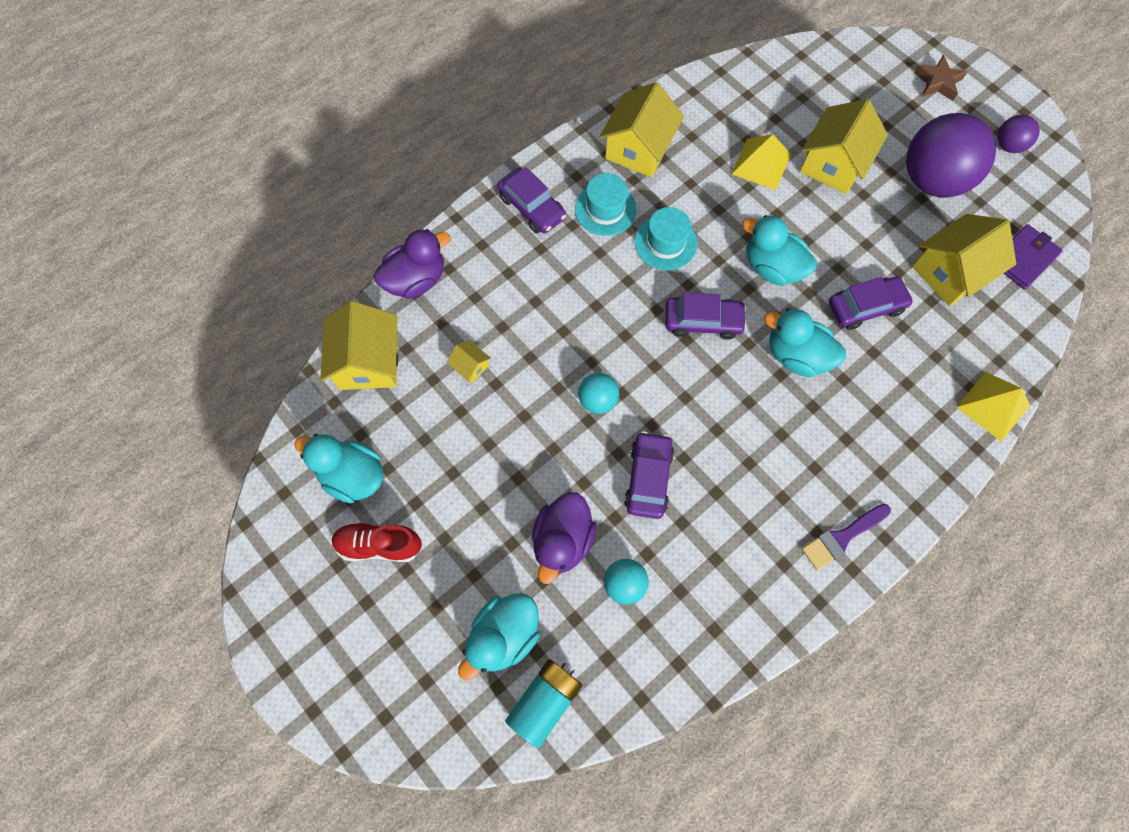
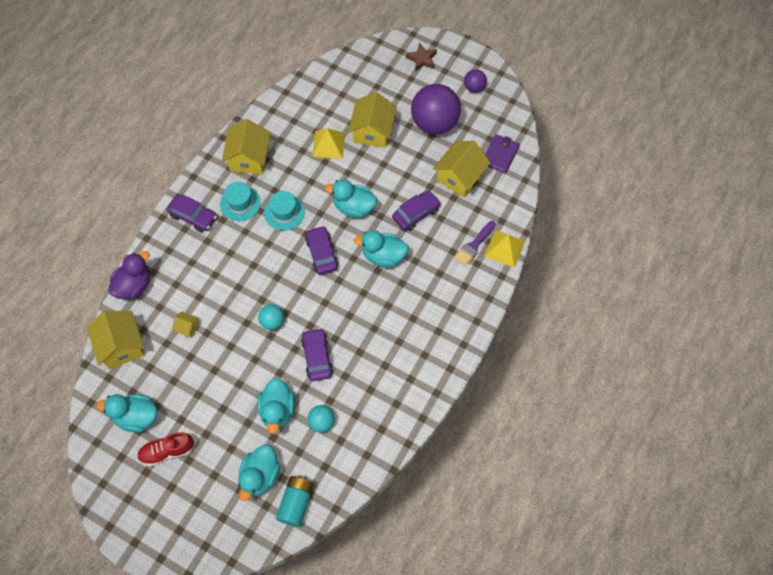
camera: 20 degrees left, 5 degrees down
purple duck [532,493,597,584] -> turquoise duck [257,378,295,434]
purple car [665,293,747,340] -> purple car turned 90 degrees counterclockwise [305,226,339,275]
purple brush [802,504,891,570] -> purple brush moved to [454,221,496,266]

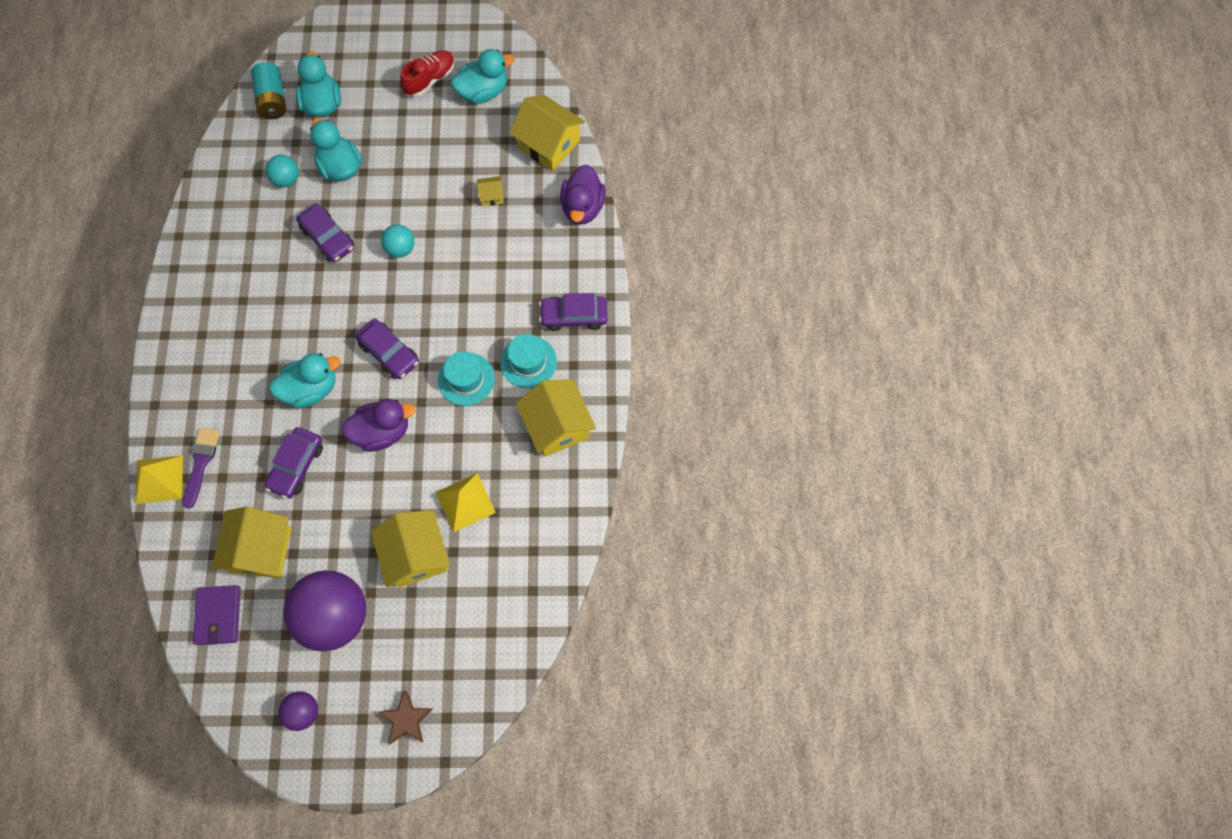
camera: 150 degrees right, 5 degrees up
turquoise duck [325,179,377,218] -> purple duck [341,399,416,452]

